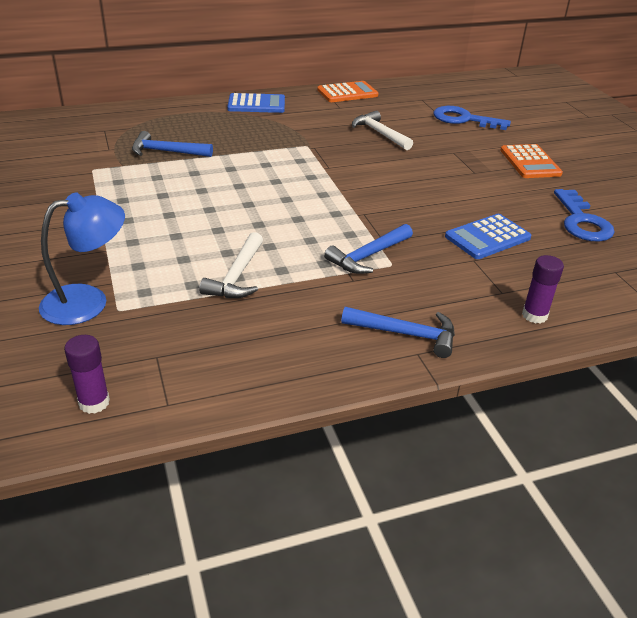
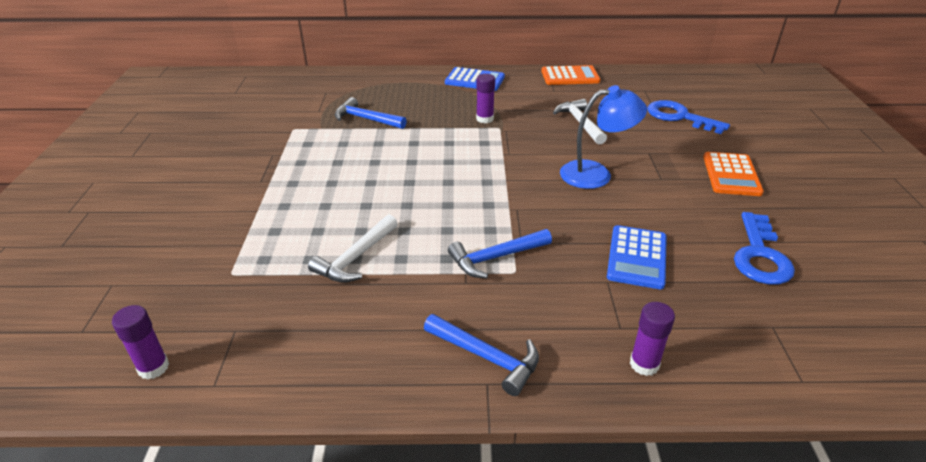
camera: 20 degrees right, 0 degrees up
blue lamp [39,193,125,325] -> blue lamp moved to [560,85,647,189]
blue calculator [445,214,531,259] -> blue calculator turned 60 degrees counterclockwise [607,225,667,289]
none -> purple glue stick [476,74,495,124]

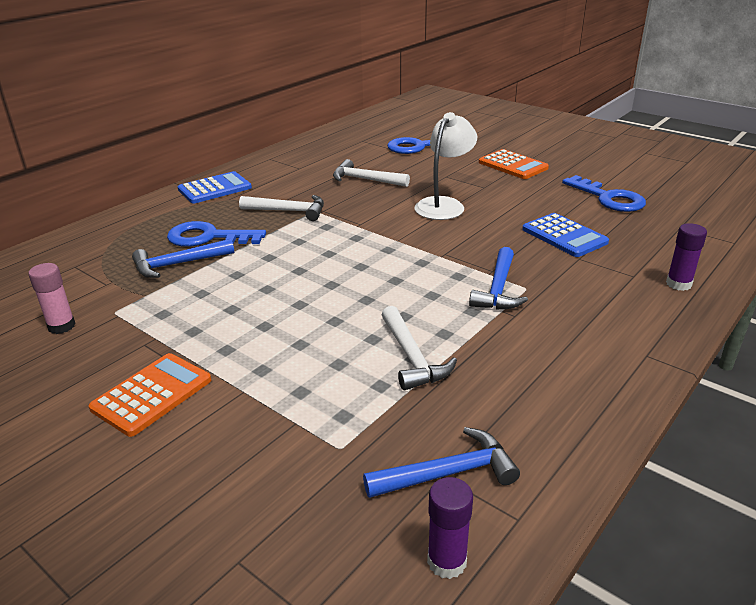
camera: 50 degrees left, 5 degrees down
blue hammer [424,314,539,396] -> blue hammer moved to [363,427,520,498]
purple glue stick [476,74,495,124] -> white hammer [239,195,324,221]
orange calculator [541,65,600,85] -> orange calculator moved to [89,353,211,437]
blue lamp [560,85,647,189] -> white lamp [414,112,477,220]
none -> pink glue stick [28,263,76,334]
none -> blue key [167,221,266,247]

